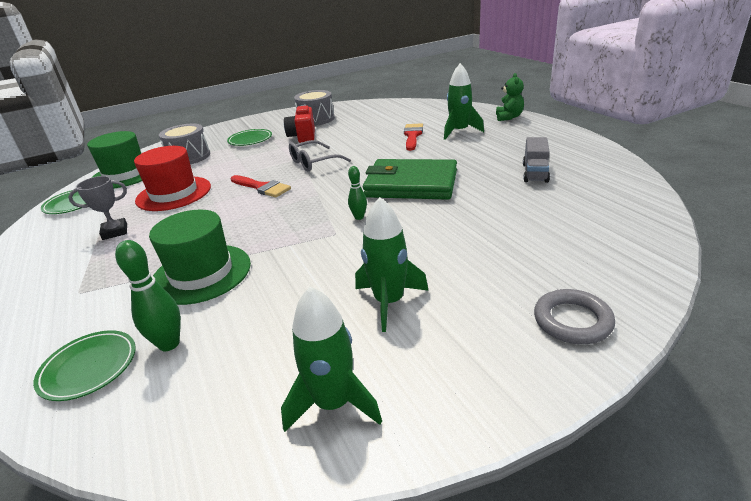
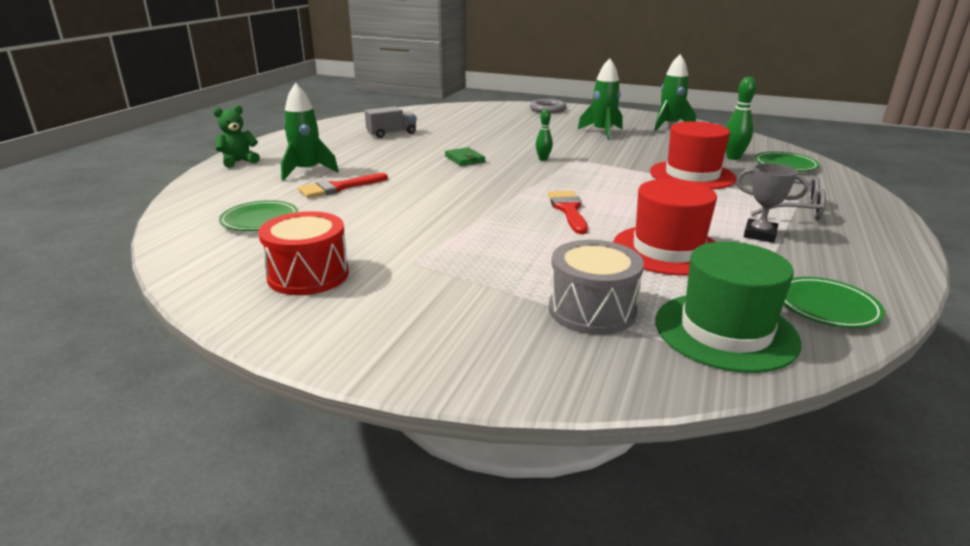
camera: 135 degrees left, 5 degrees down
green hat [149,210,251,305] -> red hat [650,121,736,190]
green plate [227,129,272,146] -> green plate moved to [219,200,298,231]
red camera [284,105,315,143] -> none
grey glasses [289,140,351,172] -> grey glasses moved to [749,176,826,220]
grey drum [294,90,335,126] -> red drum [258,211,349,295]
green wallet [363,159,457,200] -> green wallet [445,147,485,166], size x0.43

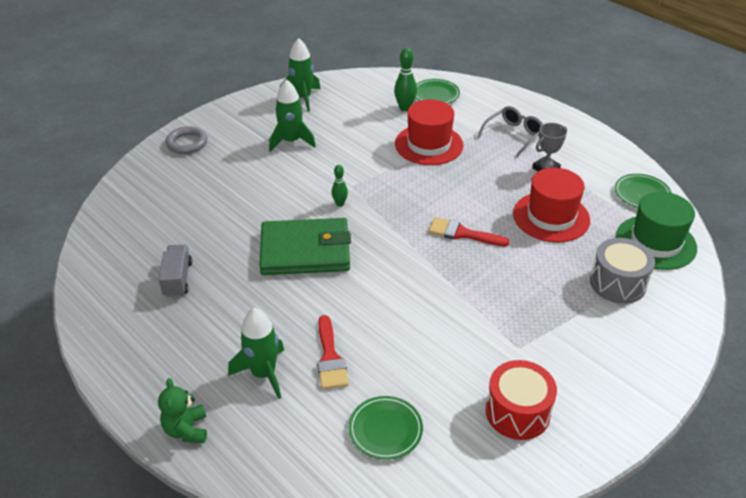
camera: 65 degrees left, 15 degrees up
green wallet [445,147,485,166] -> green wallet [259,218,351,275], size x2.33

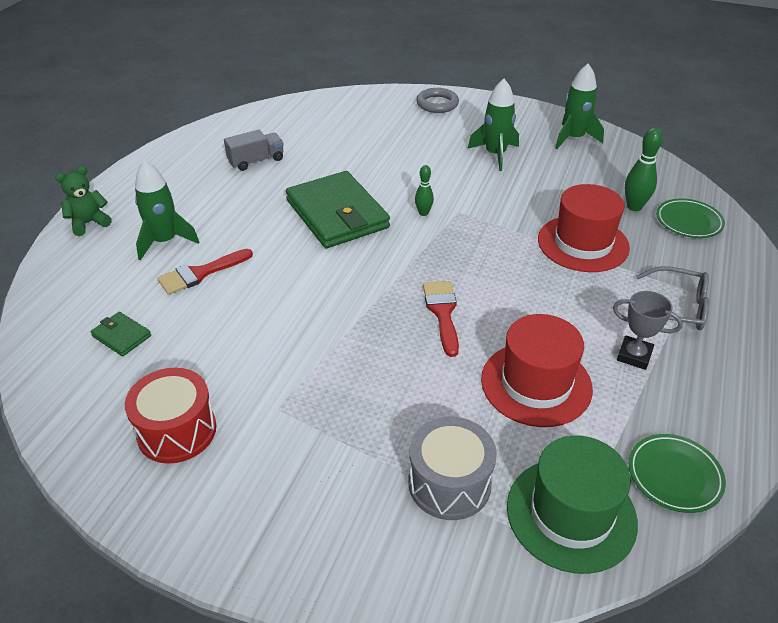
camera: 65 degrees right, 0 degrees up
green plate [349,396,423,460] -> green wallet [90,312,151,356]

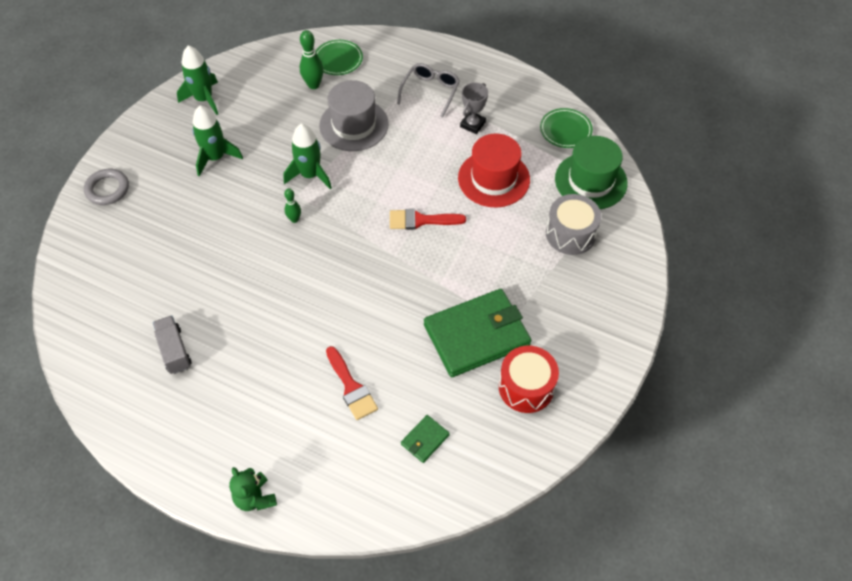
camera: 85 degrees left, 15 degrees up
green rocket [135,160,199,260] -> green rocket moved to [284,123,332,189]
green wallet [286,171,390,248] -> green wallet moved to [424,289,531,377]
red hat [538,184,630,272] -> grey hat [319,80,389,151]

